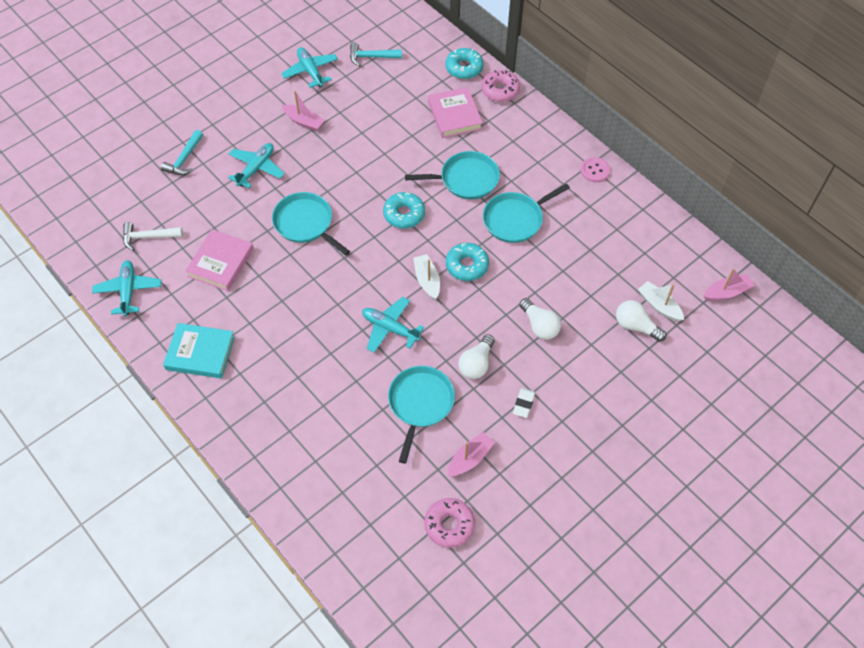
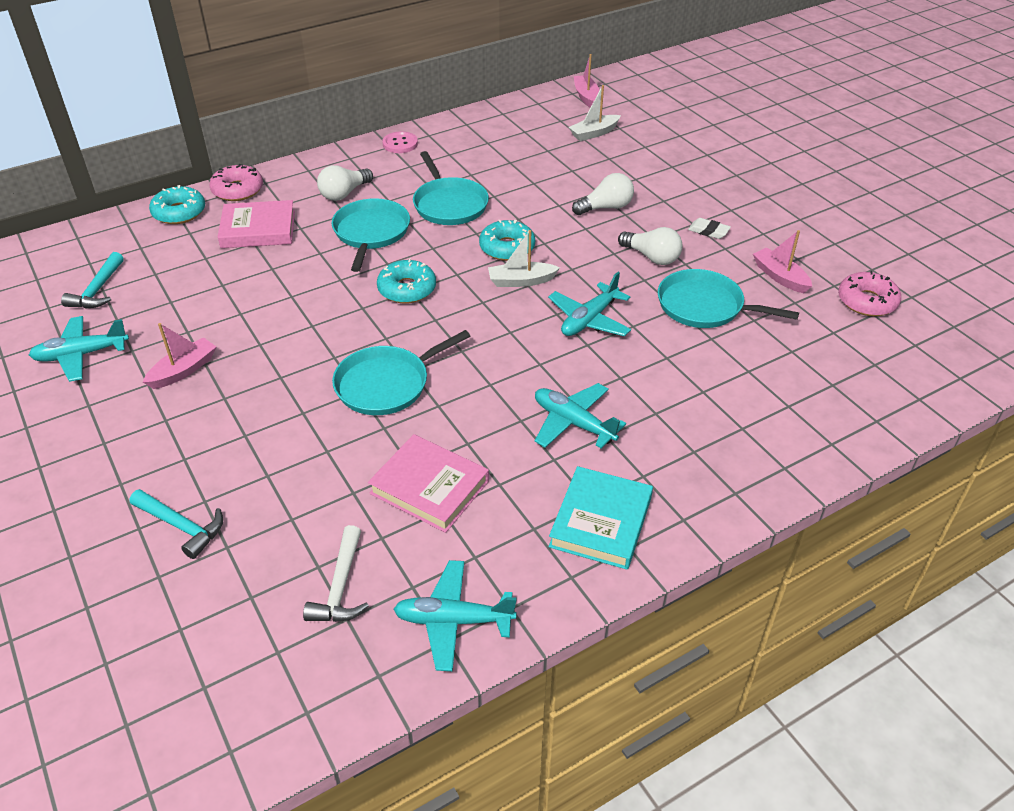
camera: 80 degrees left, 15 degrees down
turquoise plane [228,143,285,188] -> turquoise plane moved to [535,383,626,448]
white light bulb [616,300,666,342] -> white light bulb moved to [317,165,373,201]

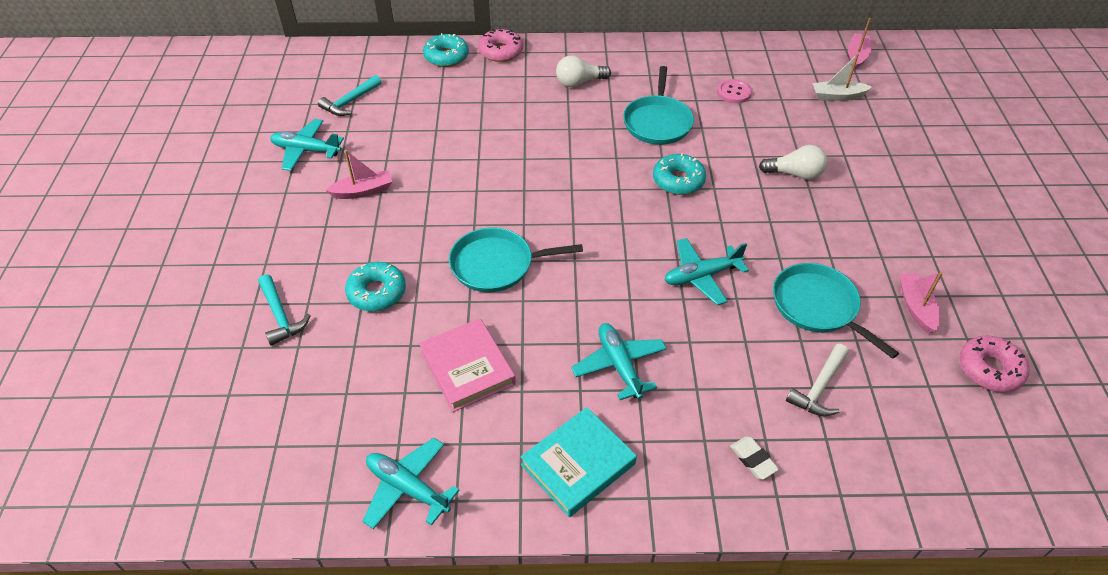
camera: 30 degrees right, 5 degrees up
pink book [218,200,295,248] -> none
white hammer [303,525,369,622] -> white hammer moved to [786,344,849,416]
turquoise pan [332,198,410,272] -> none
turquoise donut [377,259,436,304] -> turquoise donut moved to [345,262,406,311]
pink button [382,131,418,153] -> pink button moved to [717,79,752,103]
white boat [488,230,560,287] -> none
white light bulb [618,227,683,265] -> none
white eraser [688,218,731,239] -> white eraser moved to [730,436,779,480]

